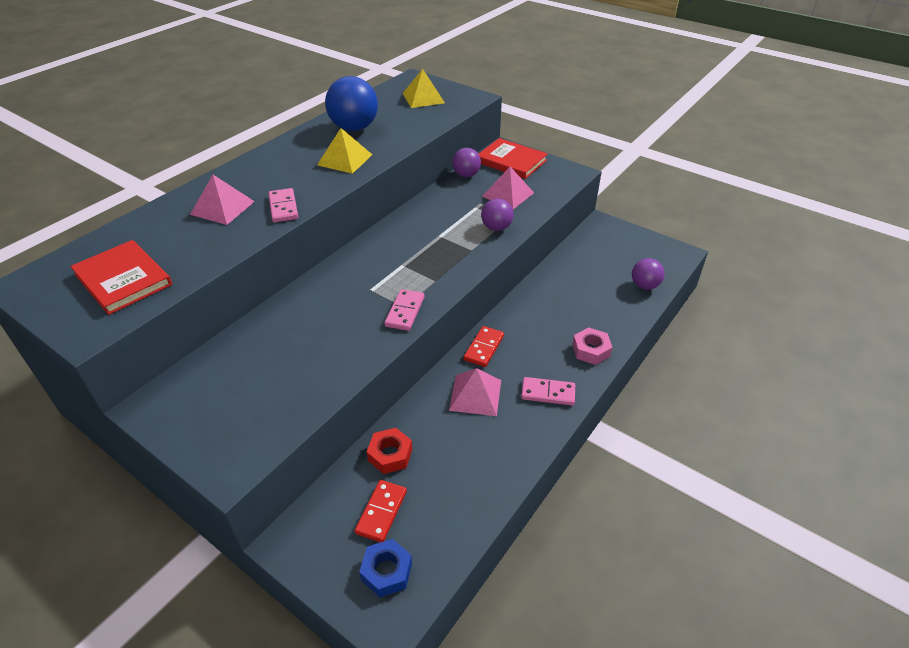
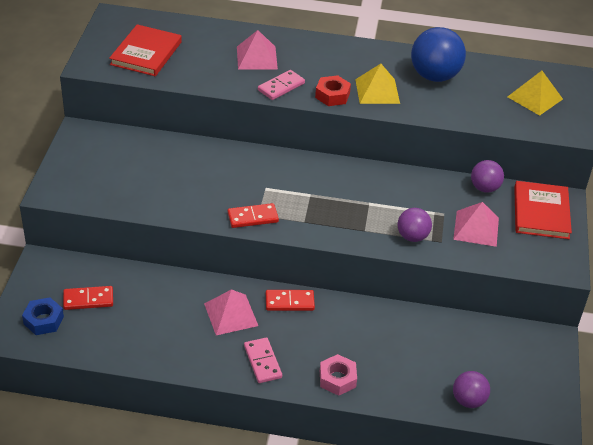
camera: 60 degrees right, 0 degrees up
red nut [367,428,412,474] -> red nut moved to [315,75,351,106]
pink domino [385,289,424,331] -> red domino [228,203,279,228]

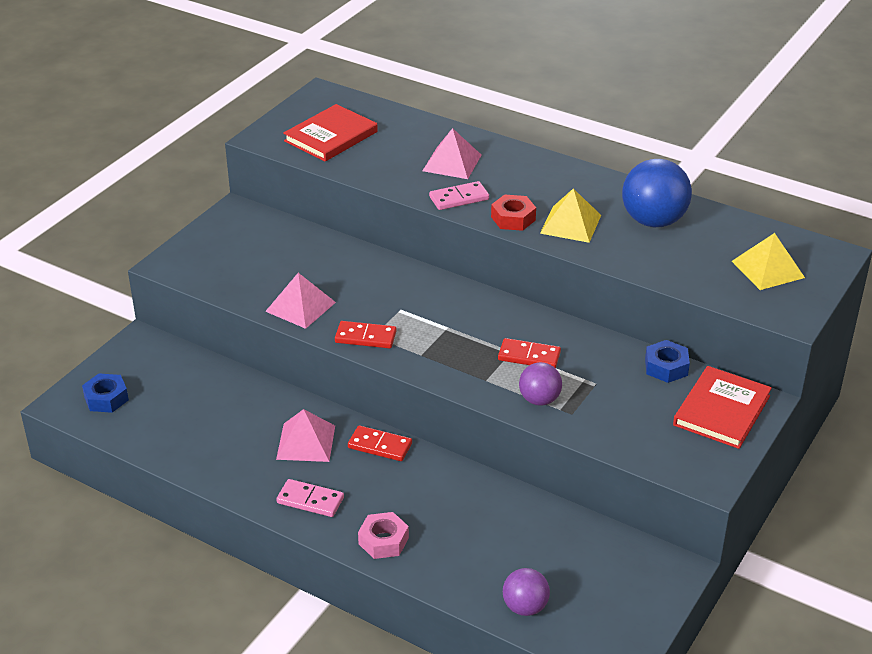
camera: 25 degrees right, 5 degrees down
red domino [63,286,113,310] -> red domino moved to [498,338,561,368]
pink domino [244,337,282,383] -> pink domino turned 75 degrees counterclockwise [276,479,344,517]
pink pyramid [453,202,499,247] -> pink pyramid moved to [265,273,336,329]
purple ball [471,160,504,193] -> blue nut [645,340,690,383]

